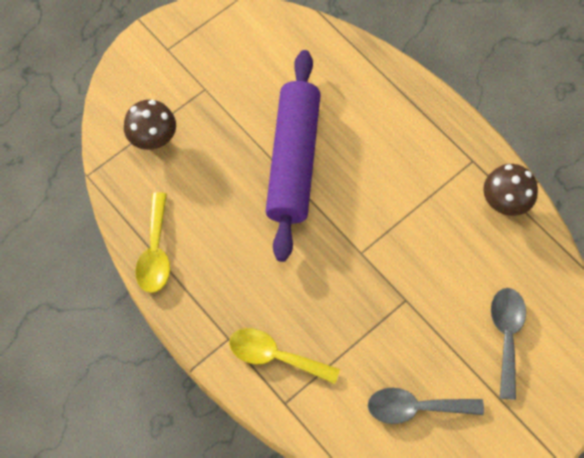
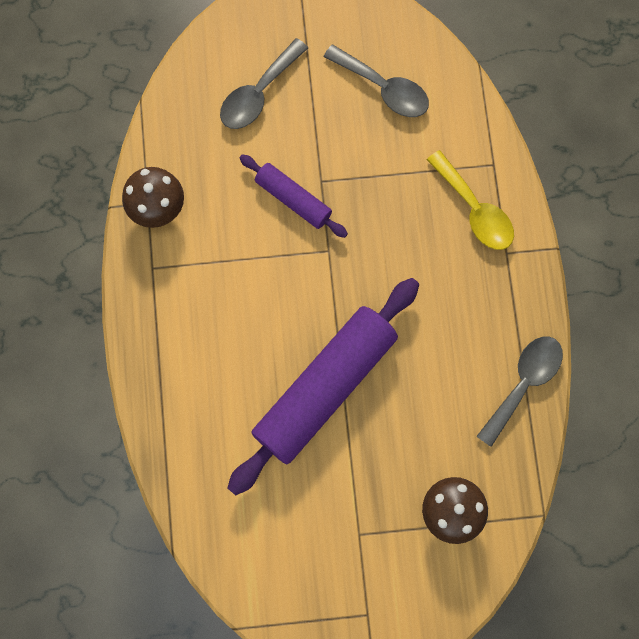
camera: 145 degrees left, 10 degrees up
yellow spoon [135,192,170,293] -> grey spoon [476,336,563,447]
none -> purple rolling pin [239,154,348,238]

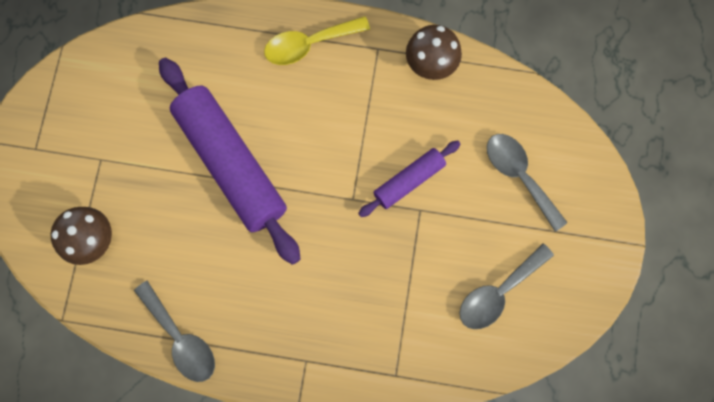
camera: 105 degrees right, 0 degrees up
yellow spoon [427,150,514,250] -> yellow spoon moved to [264,16,370,65]

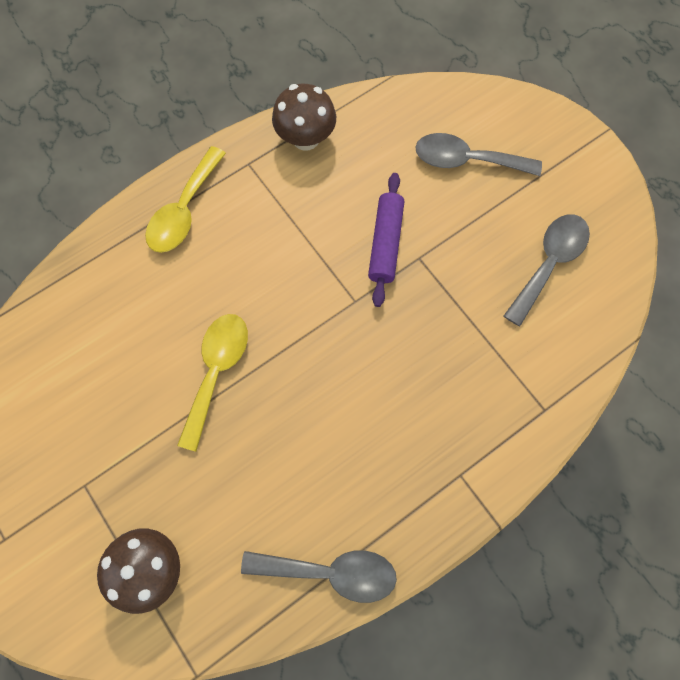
camera: 45 degrees left, 5 degrees down
purple rolling pin [159,58,301,265] -> yellow spoon [177,314,248,452]
grey spoon [459,244,554,329] -> grey spoon turned 150 degrees counterclockwise [504,214,590,326]

